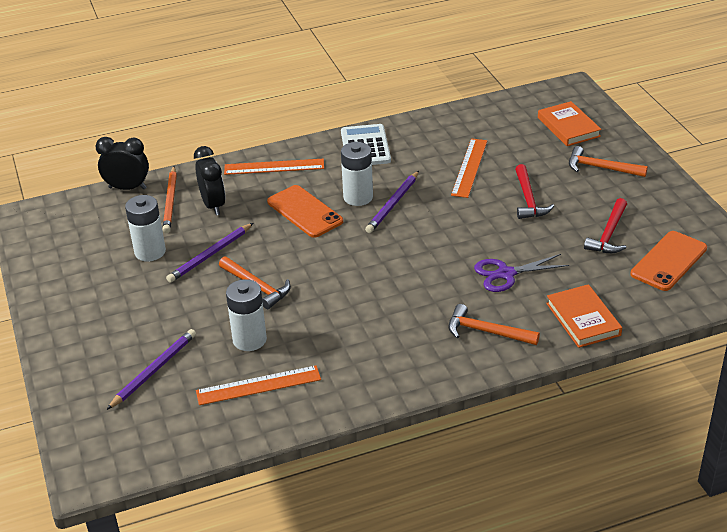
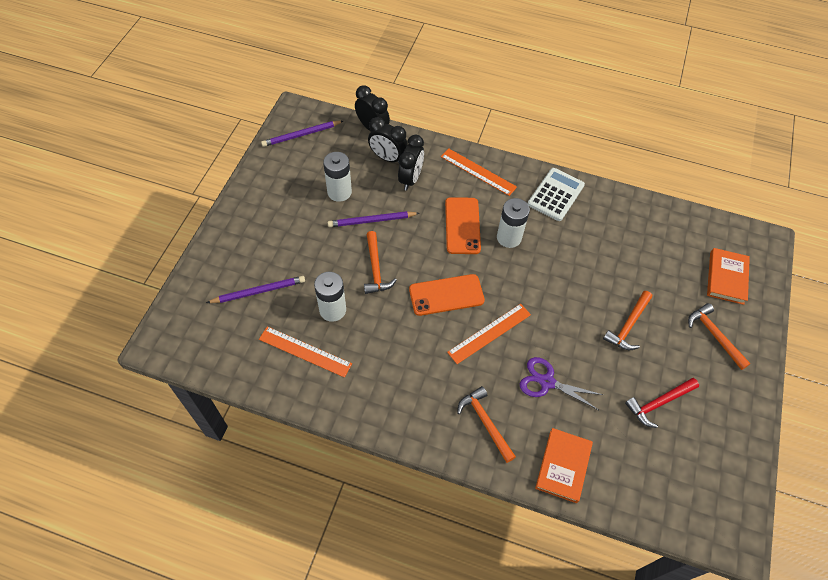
camera: 35 degrees right, 20 degrees up
orange pencil [163,166,177,233] -> black clock [368,117,408,163]
purple pencil [365,171,419,233] -> purple pencil moved to [261,121,343,147]
orange ruler [451,138,487,198] -> orange ruler moved to [447,304,531,364]
red hammer [515,164,554,219] -> orange hammer [603,291,652,350]
orange phone [630,231,707,291] -> orange phone moved to [409,274,485,316]

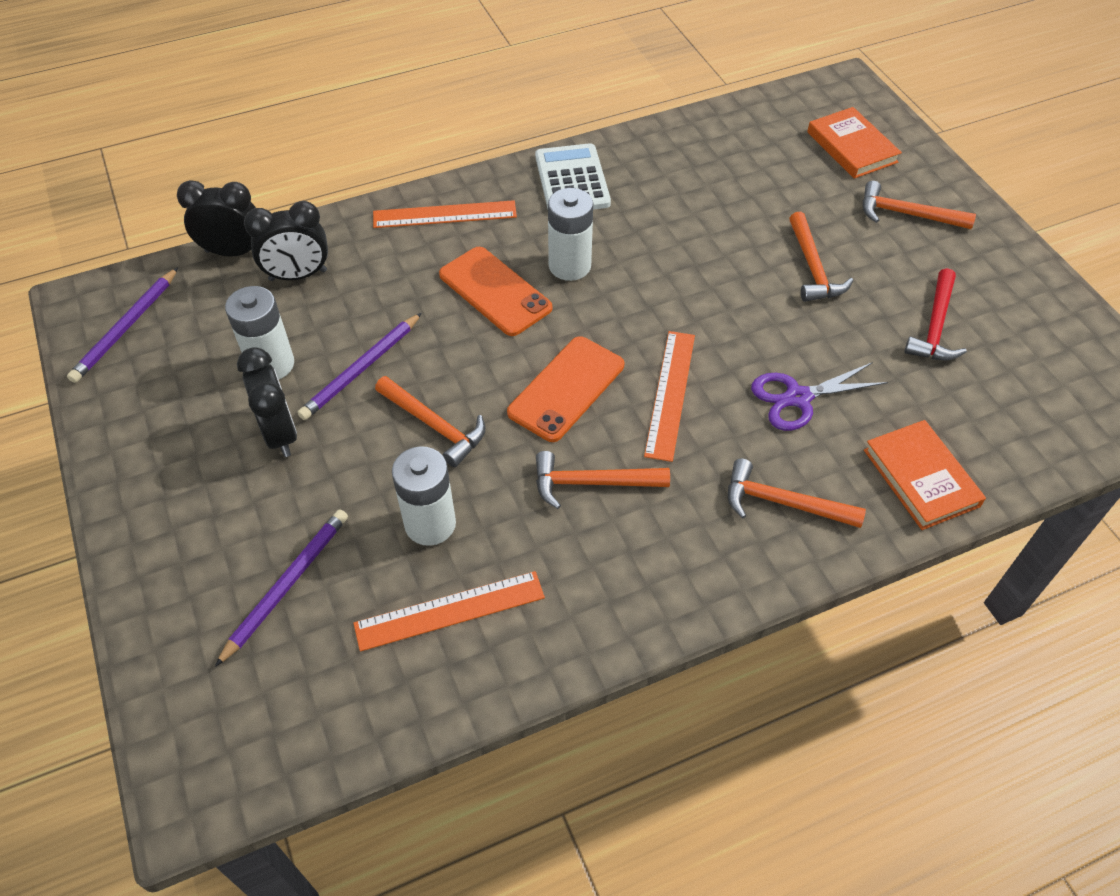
camera: 40 degrees left, 5 degrees down
black clock [398,135,424,191] -> black clock moved to [237,347,297,457]
none -> orange hammer [536,451,670,509]

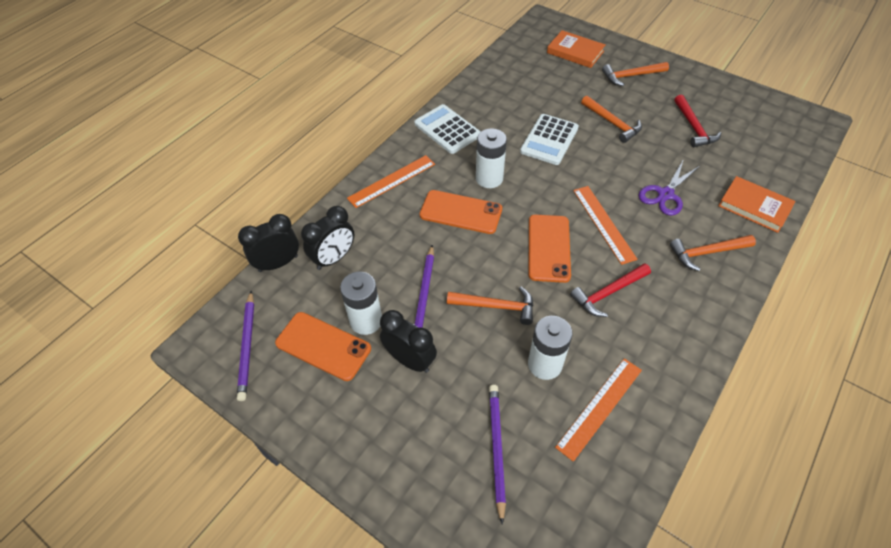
camera: 30 degrees left, 0 degrees up
orange hammer [536,451,670,509] -> red hammer [570,263,651,317]
none -> orange phone [275,312,371,381]
none -> white calculator [520,114,579,165]

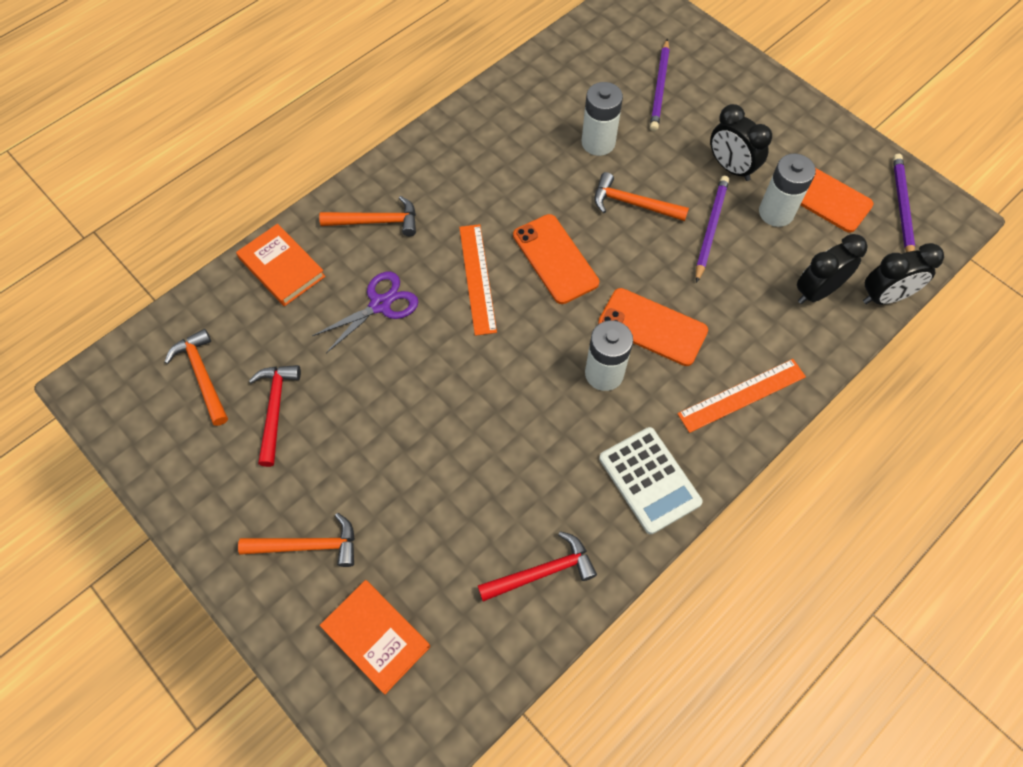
camera: 170 degrees left, 10 degrees up
white calculator [520,114,579,165] -> none
orange phone [528,215,571,283] -> orange phone turned 45 degrees counterclockwise [513,214,599,304]
orange ruler [555,358,642,462] -> none
red hammer [570,263,651,317] -> red hammer moved to [478,531,597,601]
orange hammer [581,95,642,143] -> orange hammer moved to [165,329,228,426]

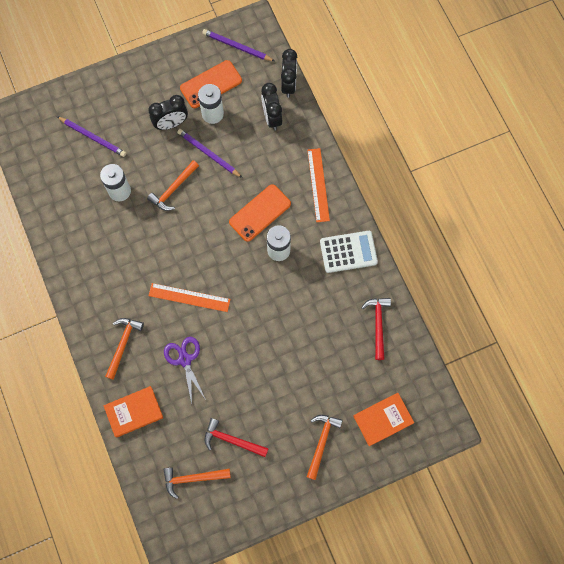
camera: 70 degrees left, 10 degrees up
orange phone [513,214,599,304] -> none

